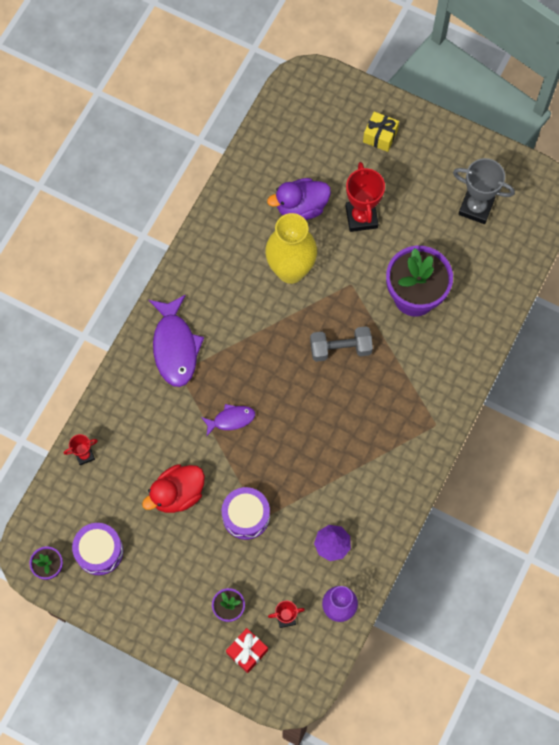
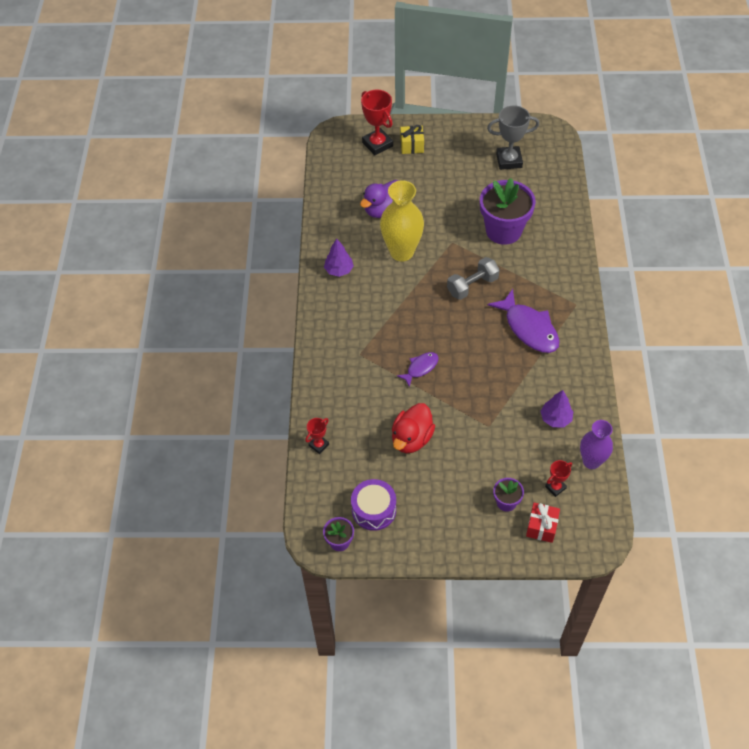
camera: 25 degrees left, 15 degrees down
purple fish [149,294,204,387] -> purple fish moved to [487,289,560,353]
purple drum [222,487,270,540] -> none
red trophy [346,162,385,232] -> red trophy moved to [361,90,393,155]
none -> purple tree [324,238,354,277]

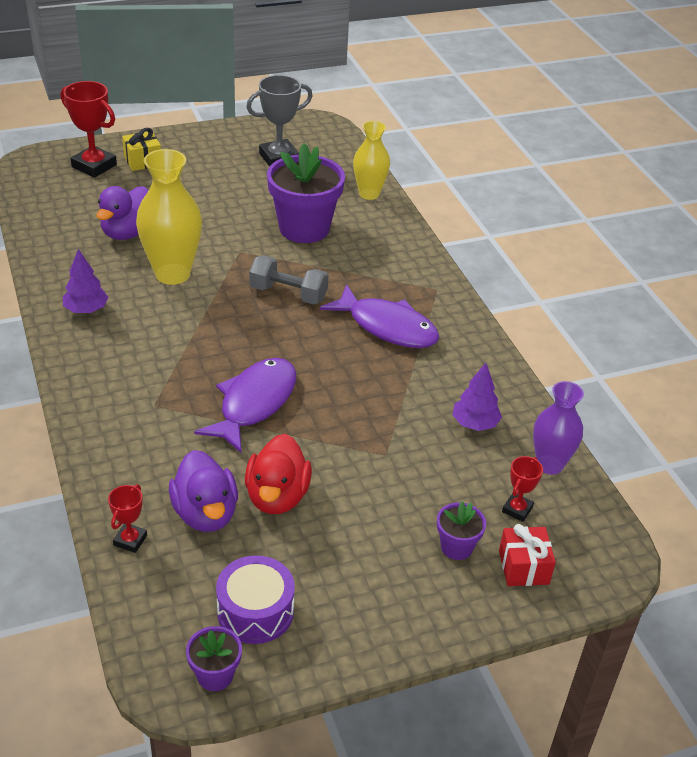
camera: 25 degrees left, 15 degrees down
purple fish [397,352,439,387] -> purple fish [194,358,296,453], size x1.84
grey dumbbell [447,257,500,300] -> grey dumbbell turned 75 degrees clockwise [249,255,329,305]
none -> purple duck [169,450,238,532]
none -> yellow vase [353,121,390,200]

